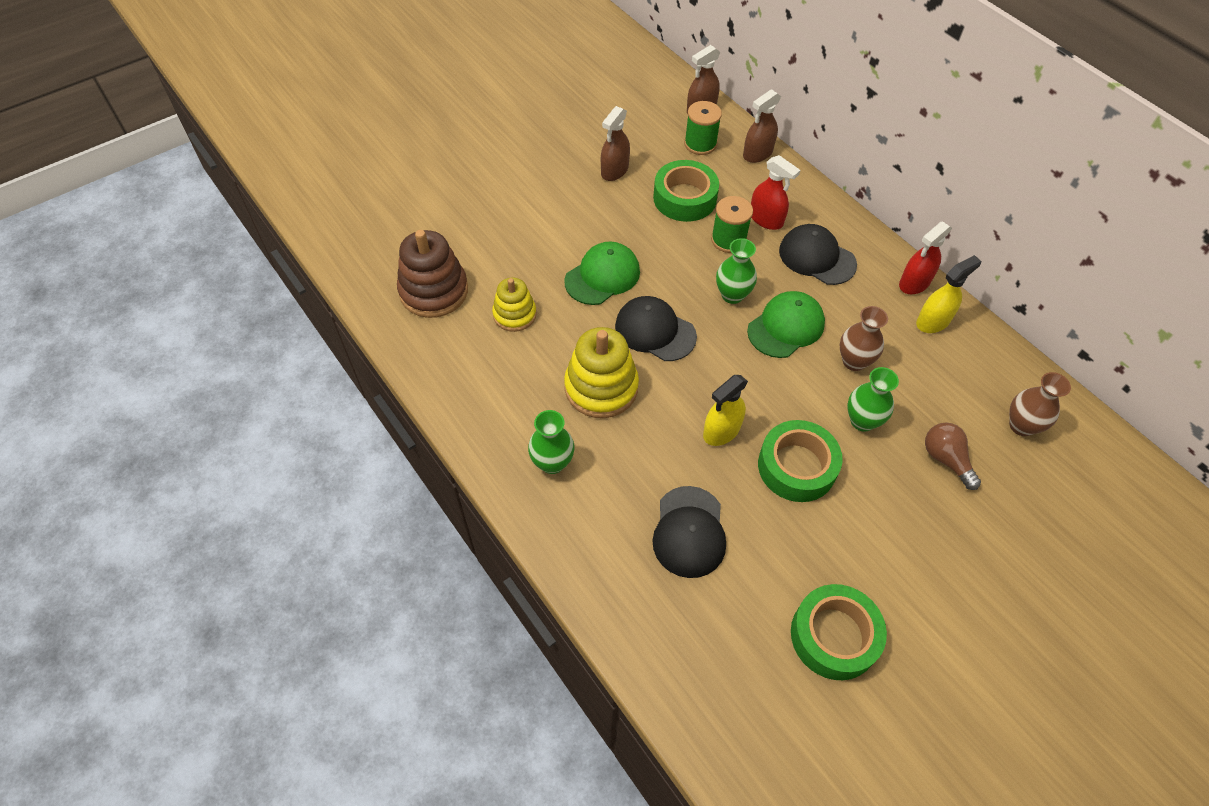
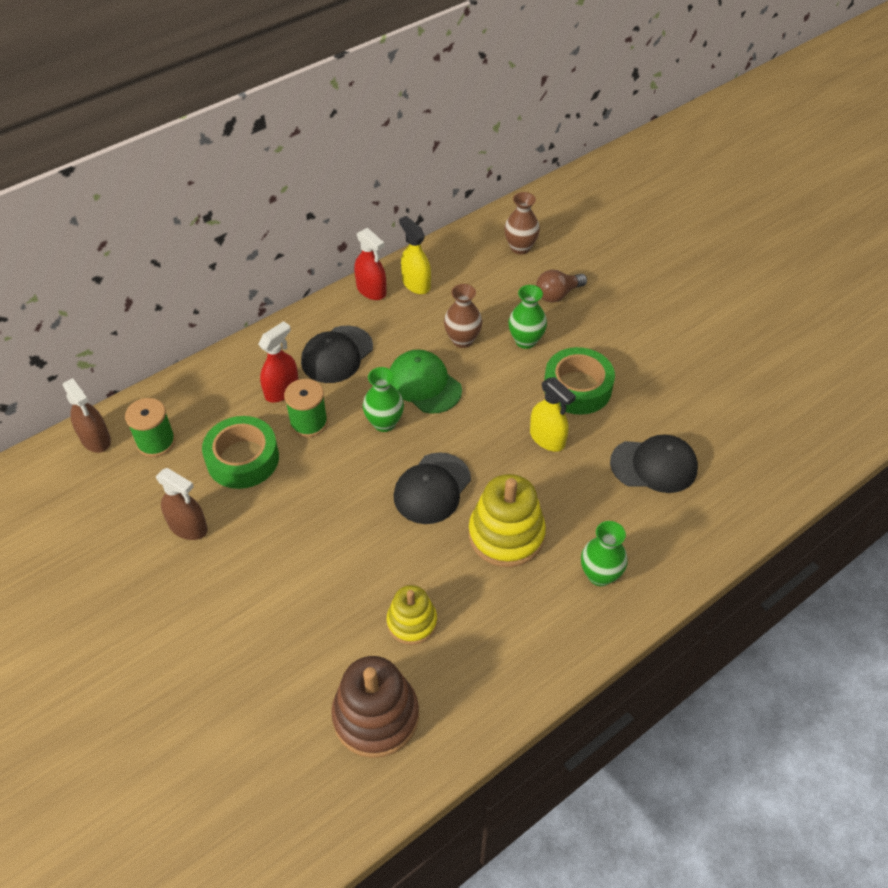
camera: 90 degrees left, 5 degrees down
green cap [564,242,640,305] -> none
brown spray bottle [743,89,781,163] -> none
green tape [791,584,887,680] -> none

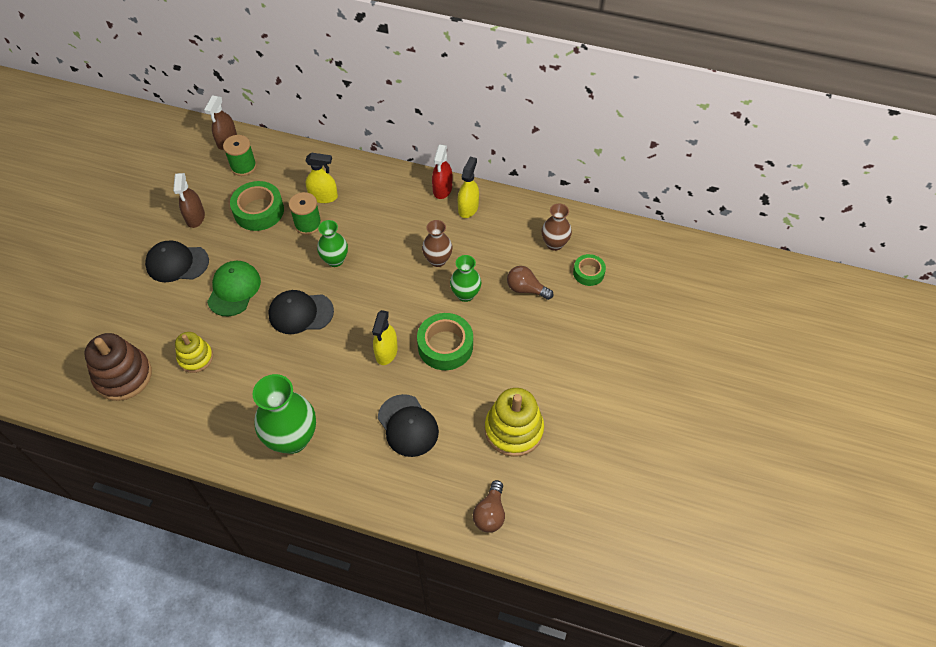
camera: 55 degrees right, 5 degrees up
red spray bottle [258,321,299,403] -> yellow spray bottle [305,152,338,203]
black cap [301,326,373,383] -> black cap moved to [145,241,209,282]
green cap [390,349,462,414] -> green cap moved to [207,261,261,317]
yellow stacking toy [469,474,546,567] -> yellow stacking toy moved to [485,388,544,457]
green vase [581,521,628,586] -> green vase [253,374,316,454], size x1.71
none -> brown light bulb [473,480,505,533]
none -> green tape [573,254,606,286]

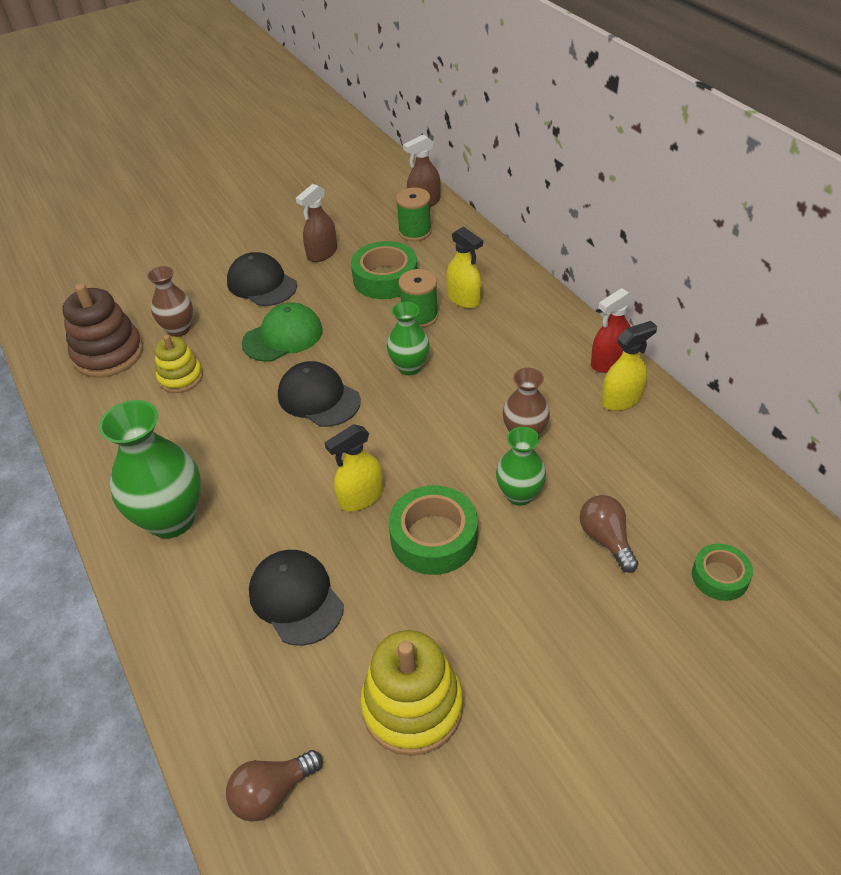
camera: 45 degrees right, 10 degrees down
black cap [378,394,439,457] -> black cap turned 135 degrees clockwise [249,550,344,646]
brown vase [542,203,572,251] -> brown vase moved to [147,266,193,337]

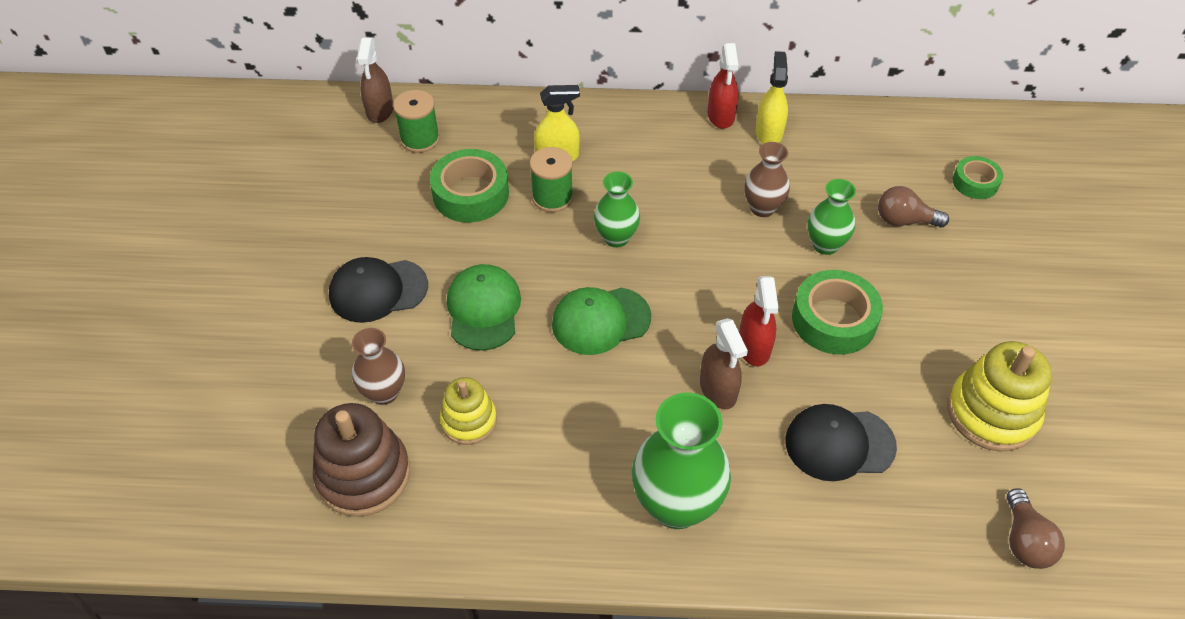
camera: 60 degrees left, 5 degrees up
black cap [278,361,361,427] -> green cap [552,287,651,355]
brown spray bottle [296,184,337,262] -> brown spray bottle moved to [700,318,748,410]
yellow spray bottle [325,424,383,511] -> red spray bottle [739,276,779,366]

